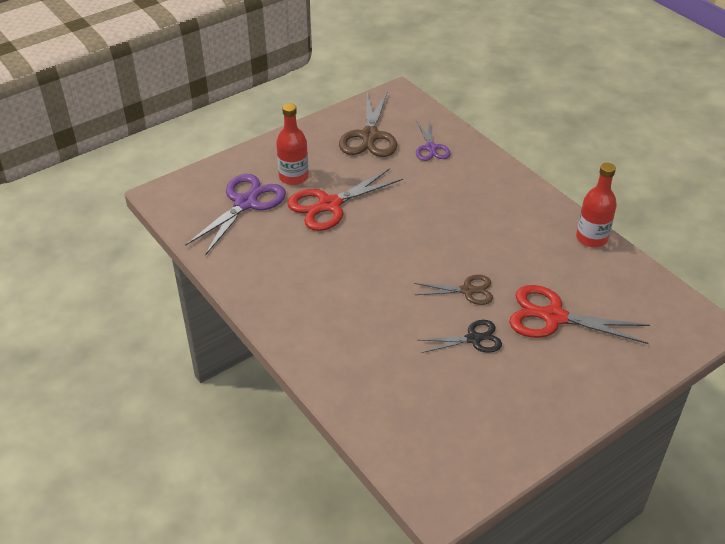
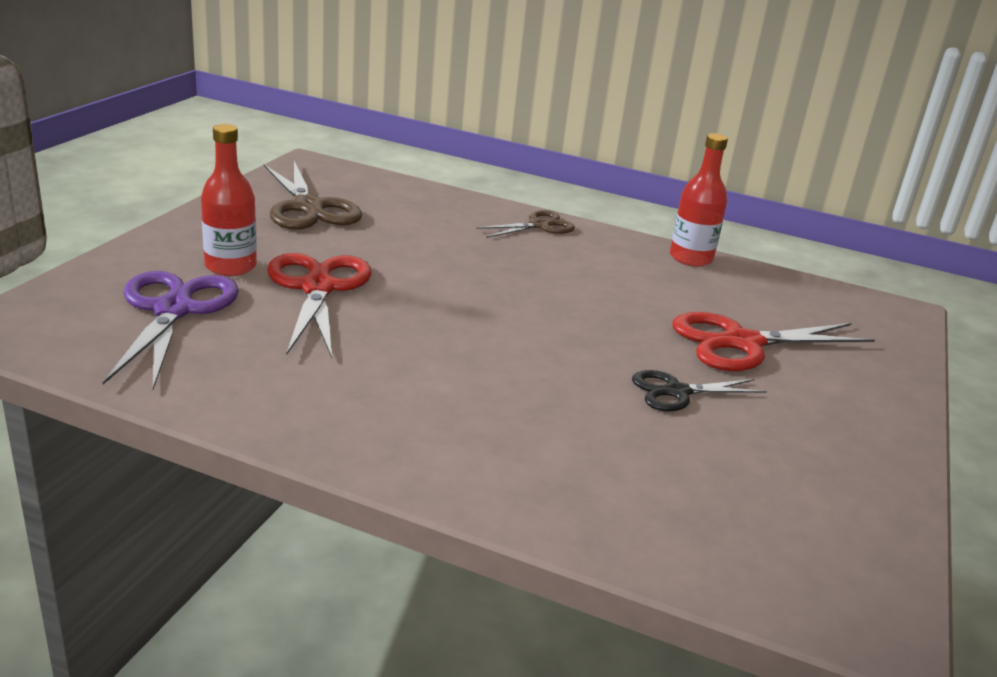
camera: 35 degrees left, 15 degrees down
red scissors [287,168,403,231] -> red scissors turned 150 degrees clockwise [267,253,372,358]
brown scissors [414,275,493,305] -> brown scissors moved to [476,210,575,238]
purple scissors [416,121,451,161] -> none
black scissors [419,320,502,353] -> black scissors turned 150 degrees counterclockwise [632,370,767,411]

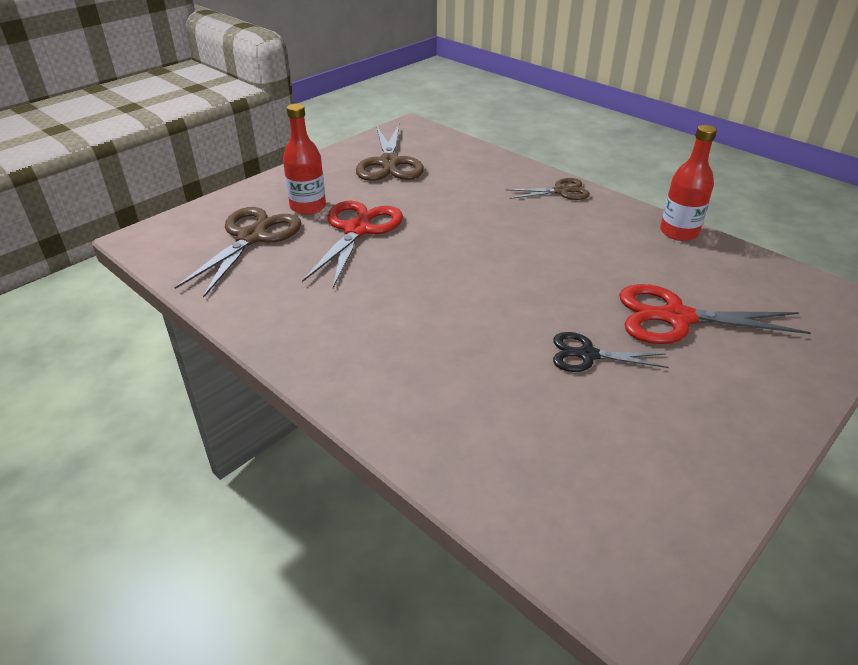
camera: 25 degrees right, 10 degrees up
purple scissors [103,271,239,390] -> brown scissors [174,207,301,298]

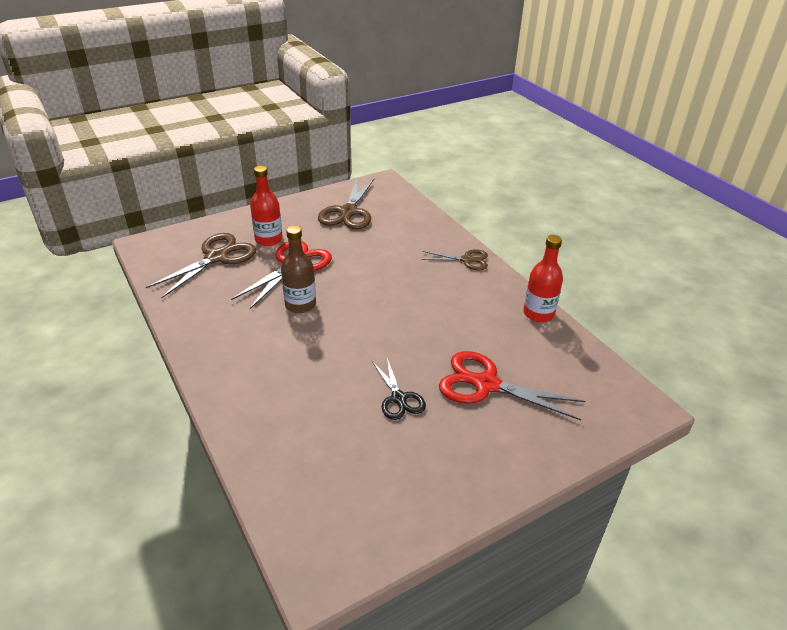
camera: 15 degrees right, 0 degrees up
black scissors [553,332,669,372] -> black scissors turned 135 degrees counterclockwise [372,358,426,420]
none -> brown bottle [281,226,316,313]

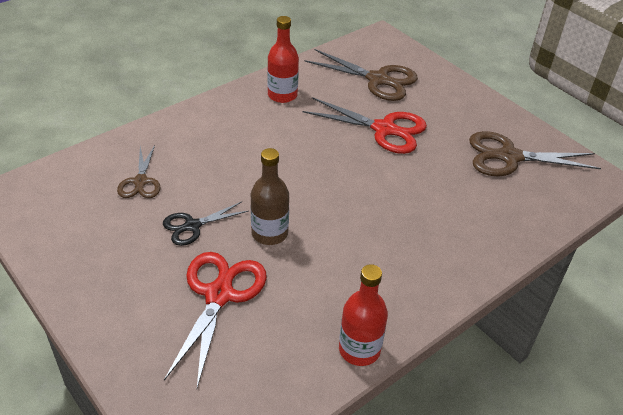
camera: 80 degrees right, 5 degrees up
red bottle [250,166,283,246] -> red bottle moved to [267,16,299,103]
brown bottle [281,226,316,313] -> brown bottle moved to [251,148,289,245]
brown scissors [422,249,488,270] -> brown scissors moved to [117,145,161,198]

